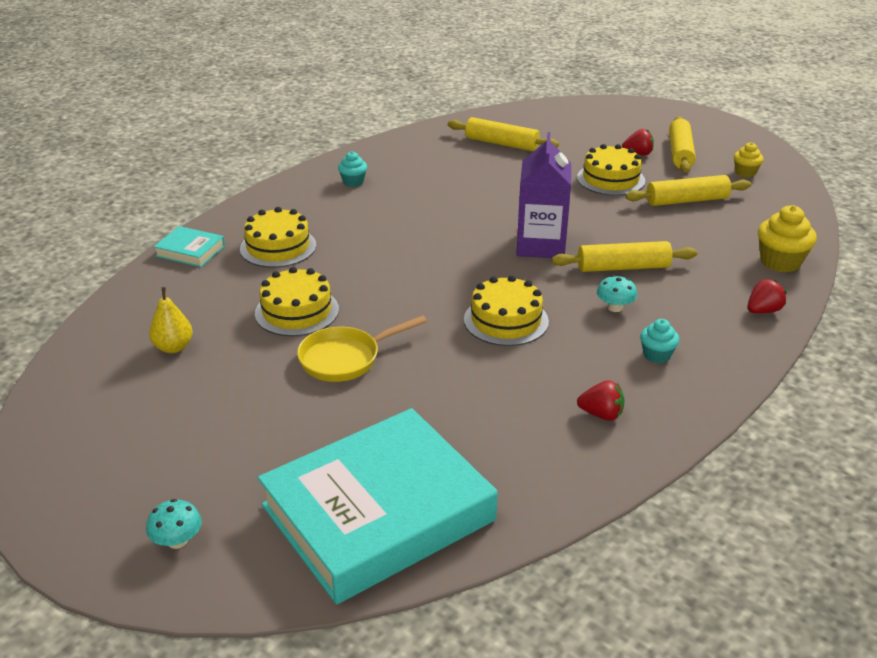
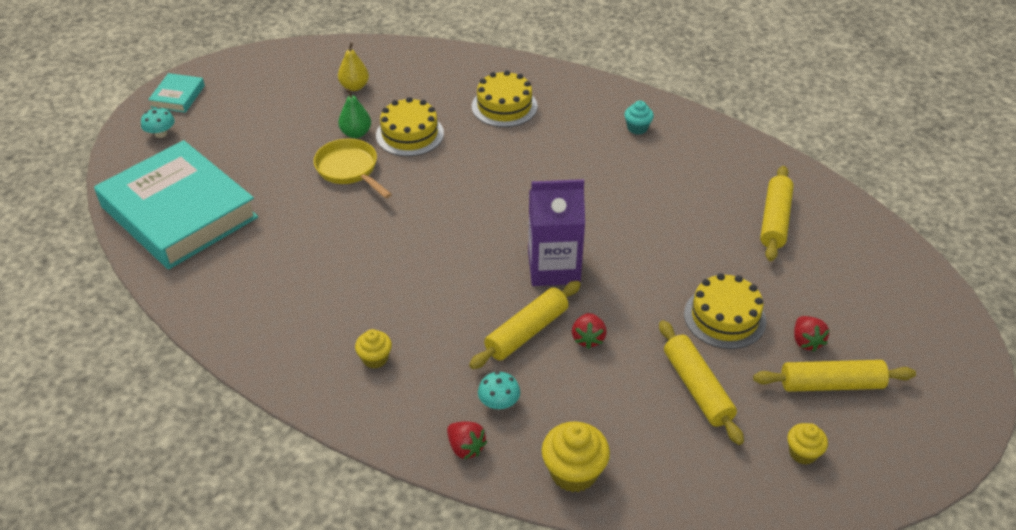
camera: 80 degrees right, 10 degrees up
turquoise book [154,226,225,267] -> turquoise book moved to [148,73,205,113]
yellow cake [464,275,549,346] -> none
yellow rolling pin [552,241,697,272] -> yellow rolling pin turned 60 degrees clockwise [469,281,581,369]
red strawberry [577,380,625,421] -> red strawberry moved to [572,313,607,349]
turquoise mushroom [597,275,637,312] -> turquoise mushroom moved to [478,372,520,409]
turquoise cupcake [640,319,679,363] -> yellow cupcake [355,329,392,369]
none -> green pear [338,89,371,138]

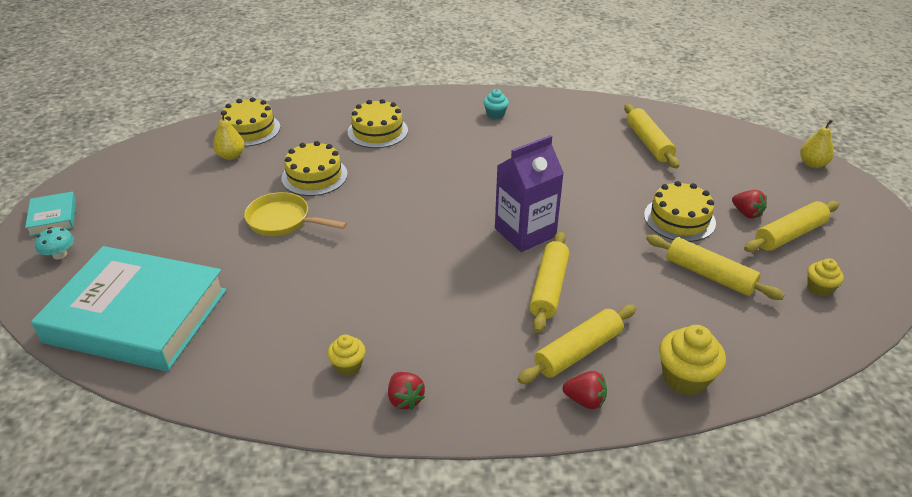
camera: 30 degrees left, 5 degrees down
green pear [338,89,371,138] -> none
yellow cupcake [355,329,392,369] -> yellow cupcake moved to [328,335,365,376]
turquoise mushroom [478,372,520,409] -> yellow rolling pin [518,305,636,384]
red strawberry [572,313,607,349] -> red strawberry moved to [388,372,425,410]
none -> yellow cake [221,97,280,147]
none -> yellow pear [800,120,834,168]

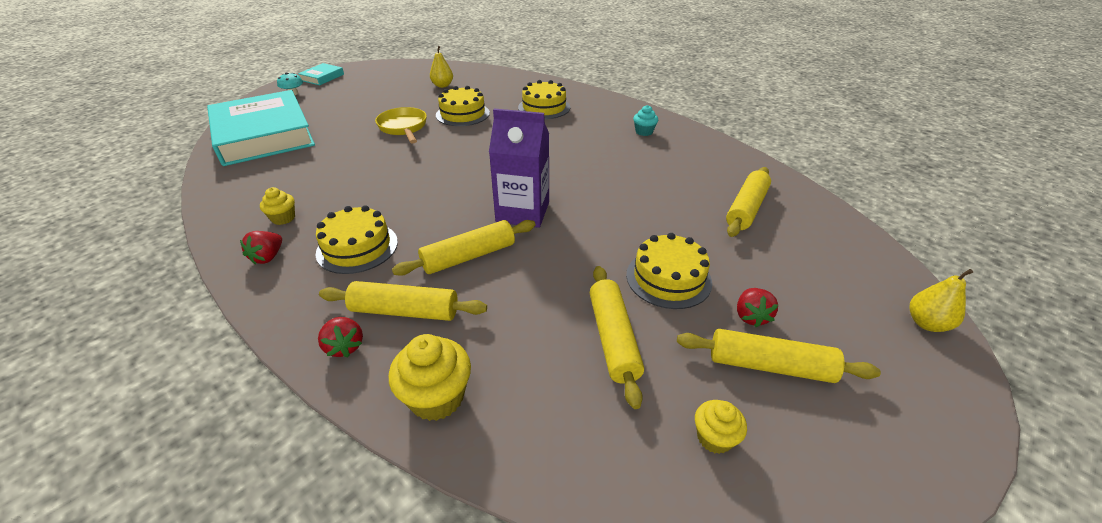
camera: 45 degrees right, 0 degrees up
yellow cake [221,97,280,147] -> yellow cake moved to [315,205,398,274]

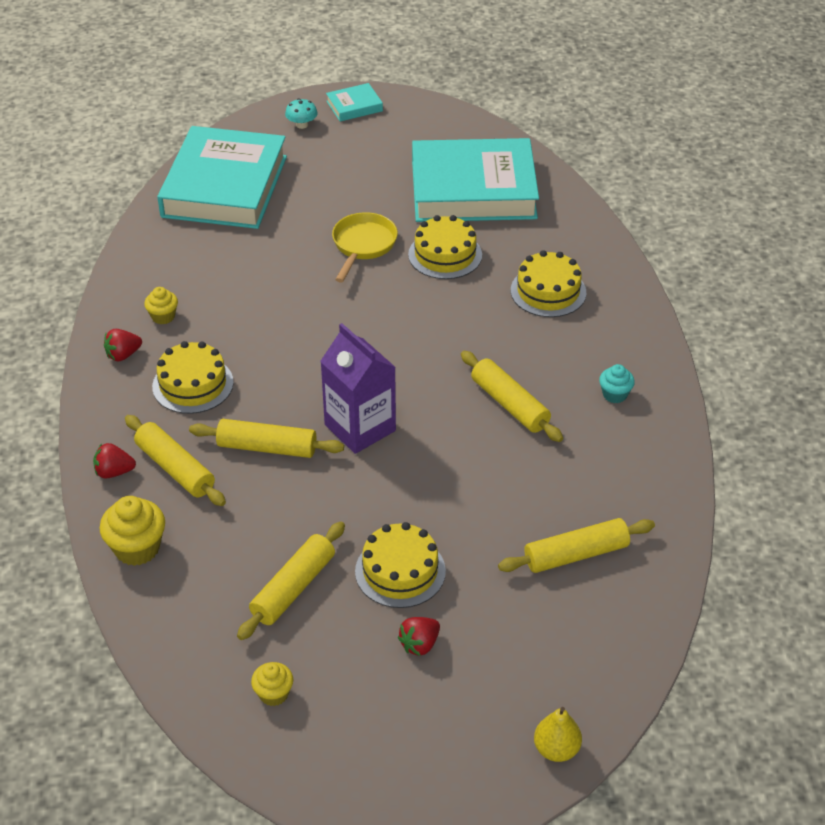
camera: 40 degrees right, 5 degrees up
red strawberry [318,317,363,357] -> red strawberry turned 75 degrees clockwise [93,443,136,479]
yellow pear [430,46,453,88] -> turquoise book [412,138,539,222]
yellow rolling pin [677,329,881,383] -> yellow rolling pin moved to [461,351,563,442]

